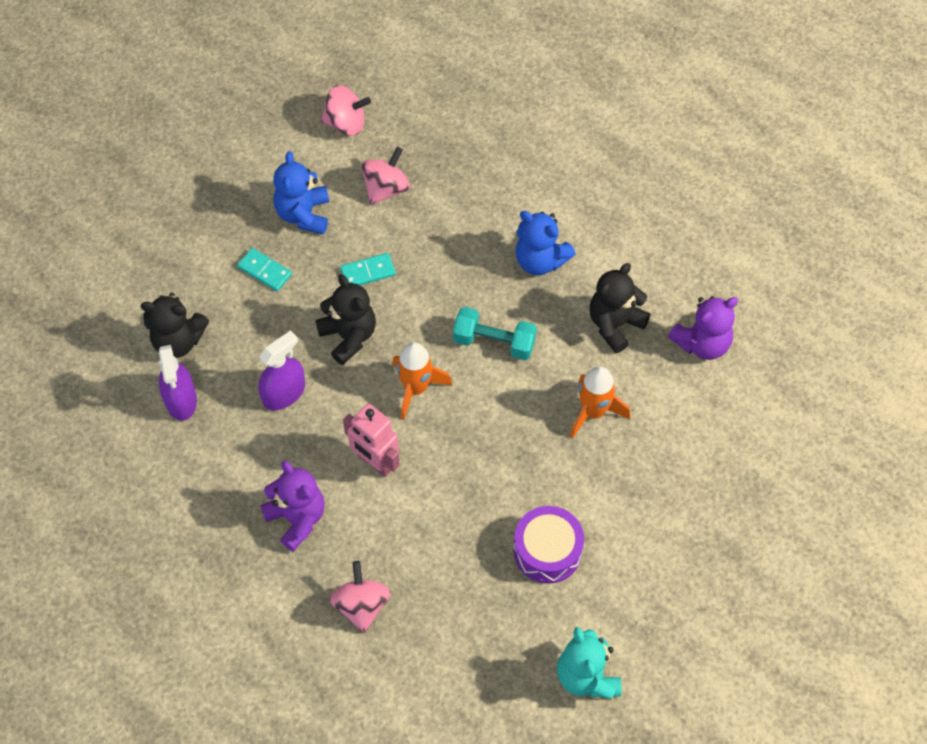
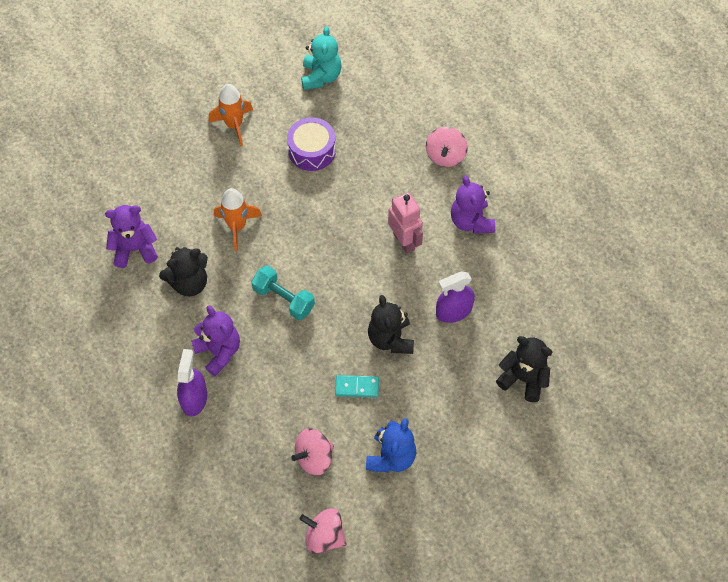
camera: 160 degrees left, 0 degrees up
purple spray bottle [159,345,197,421] -> purple spray bottle moved to [177,349,207,417]
turquoise domino [237,248,292,291] -> none
orange rocket [392,342,452,420] -> orange rocket moved to [209,84,253,146]
blue teddy bear [515,211,576,275] -> purple teddy bear [191,305,240,376]

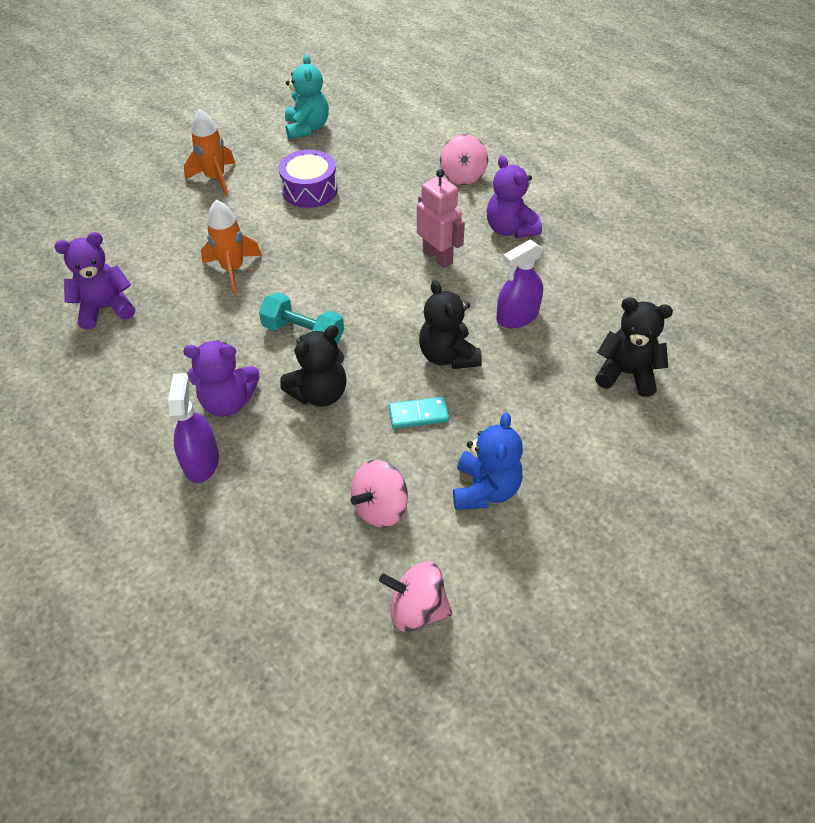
camera: 10 degrees left, 10 degrees down
black teddy bear [159,247,208,296] -> black teddy bear moved to [280,325,347,407]
purple teddy bear [191,305,240,376] -> purple teddy bear turned 135 degrees clockwise [183,340,259,417]

